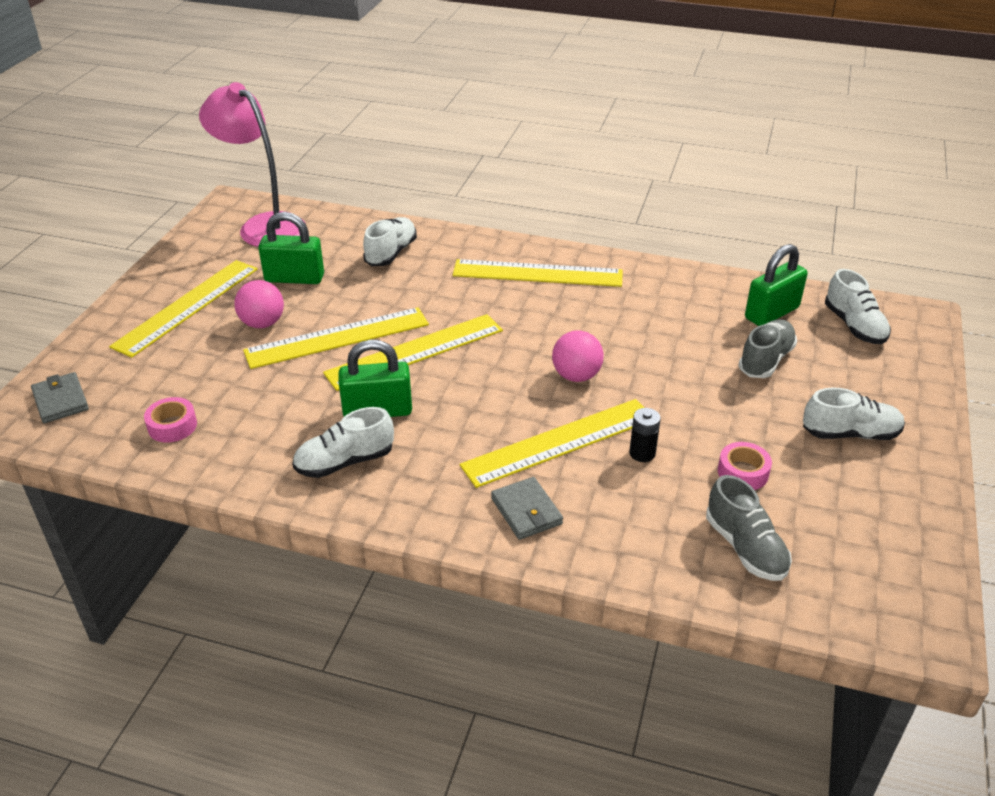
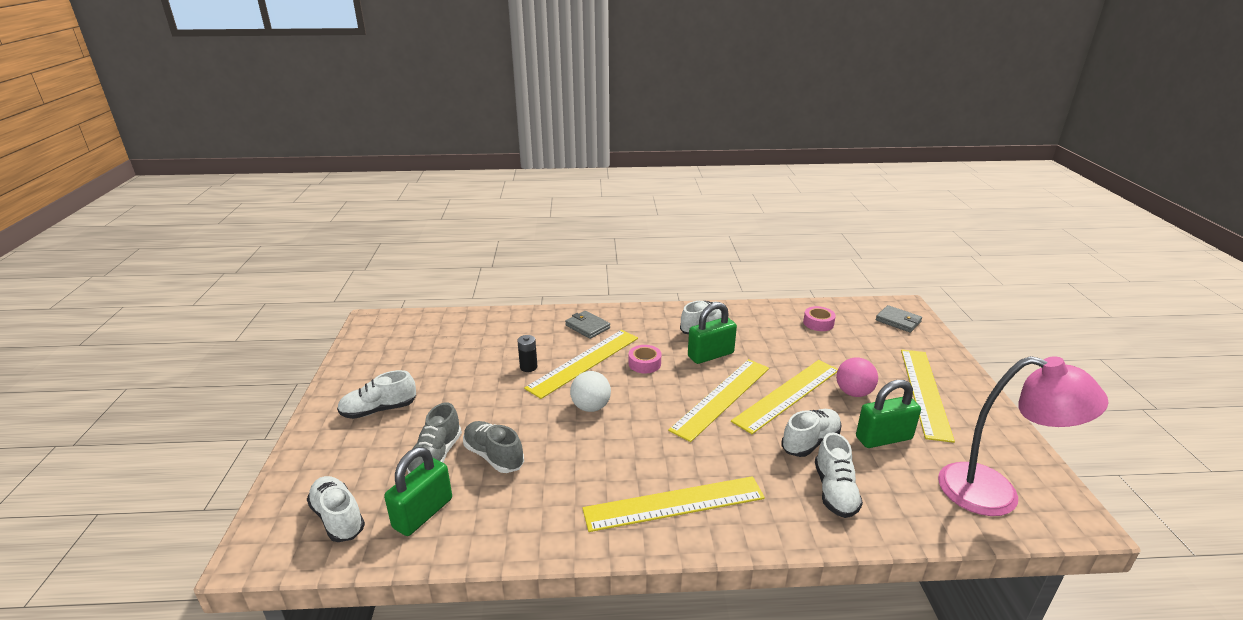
camera: 160 degrees right, 10 degrees down
pink ball [552,330,604,382] -> white ball [570,371,611,412]
grey shoe [706,475,792,581] -> grey shoe moved to [463,421,524,473]
pink tape [718,442,772,490] -> pink tape moved to [629,345,661,373]
none -> white shoe [781,409,842,457]

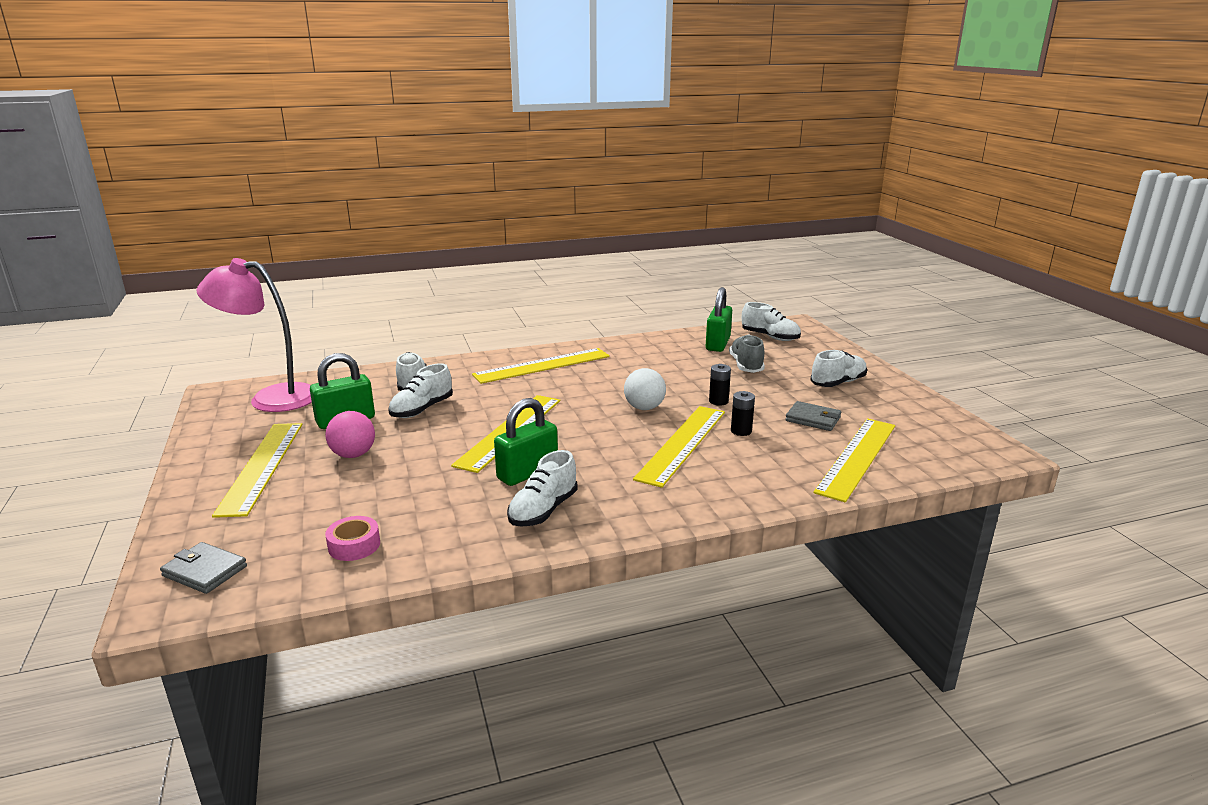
camera: 165 degrees right, 5 degrees down
grey shoe [463,421,524,473] -> none
grey wallet [565,311,610,339] -> grey wallet moved to [785,401,841,431]
pink tape [629,345,661,373] -> none
yellow ruler [731,360,838,434] -> yellow ruler moved to [813,418,895,502]
none -> black battery [709,364,731,405]

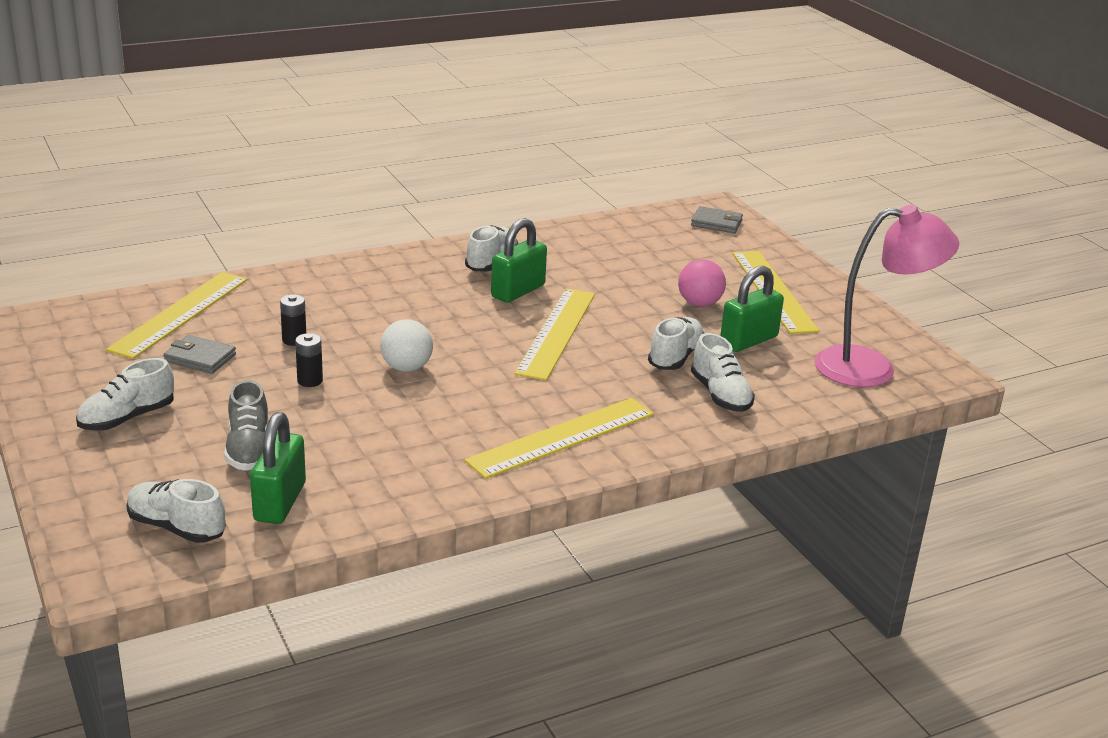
camera: 170 degrees right, 5 degrees up
pink tape [325,516,380,561] -> none
yellow ruler [633,406,725,488] -> none

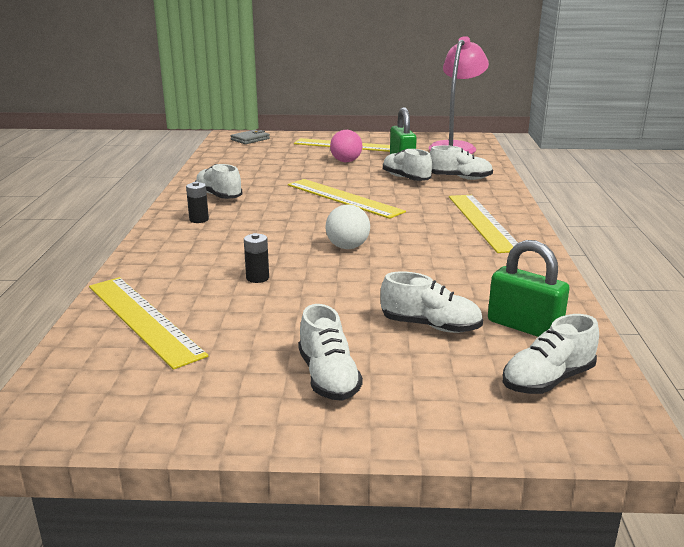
camera: 60 degrees left, 5 degrees down
grey wallet [163,335,236,374] -> none
grey shoe [224,380,269,471] -> white shoe [380,271,483,333]
black battery [295,333,323,387] -> black battery moved to [186,182,209,223]
green padlock [491,218,547,303] -> none

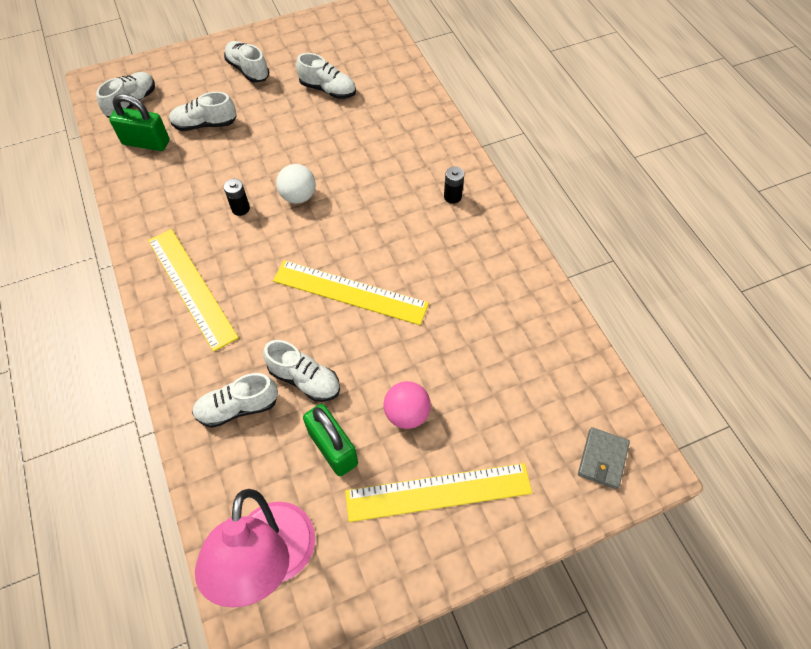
camera: 155 degrees right, 35 degrees up
yellow ruler [89,277,208,370] -> none
white shoe [195,164,242,199] -> white shoe moved to [296,53,356,99]
black battery [244,233,269,283] -> black battery moved to [224,179,250,216]

